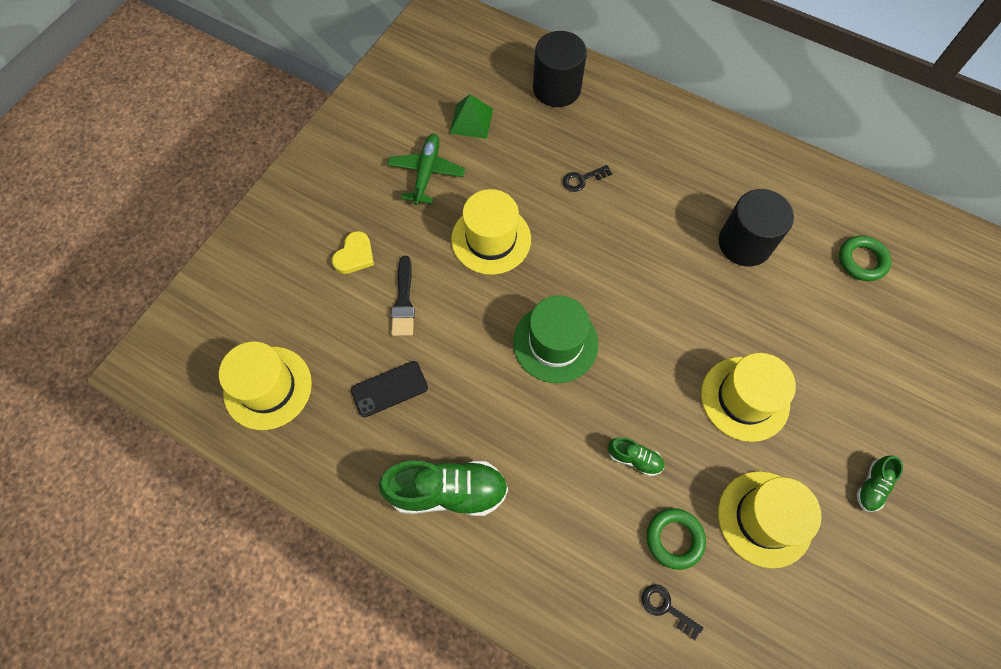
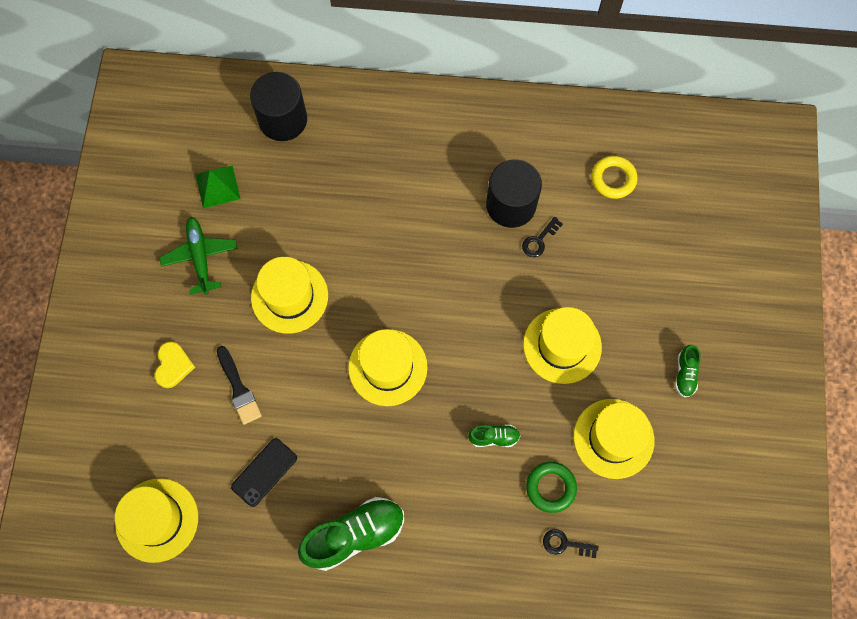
camera: 25 degrees left, 5 degrees up
green hat [513,296,599,383] -> yellow hat [348,329,427,406]
black key [563,165,612,192] -> black key moved to [522,217,563,257]
green ring [839,235,892,281] -> yellow ring [591,156,637,199]

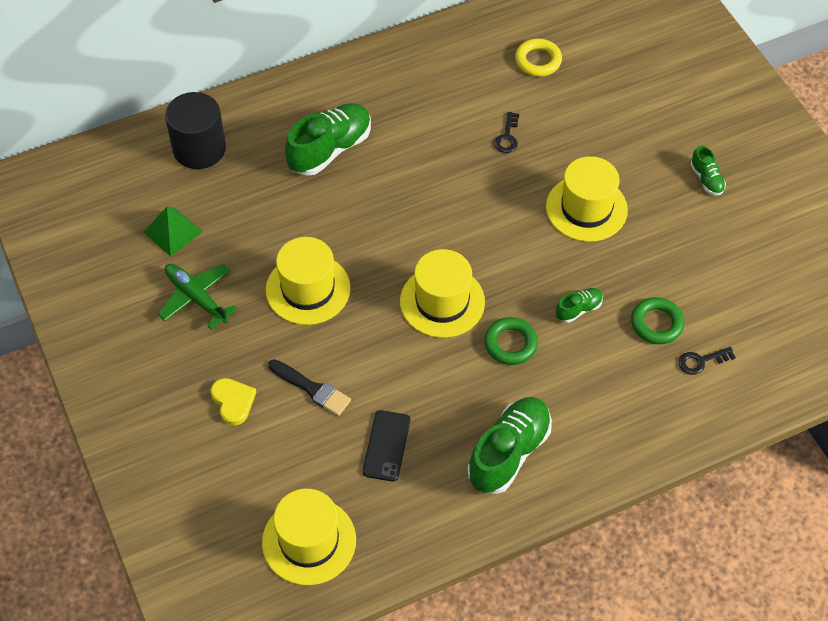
camera: 30 degrees left, 15 degrees down
black cylinder [486,159,542,228] -> none
yellow hat [574,399,654,479] -> none
none -> green shoe [285,103,371,176]
none -> green ring [484,317,538,365]

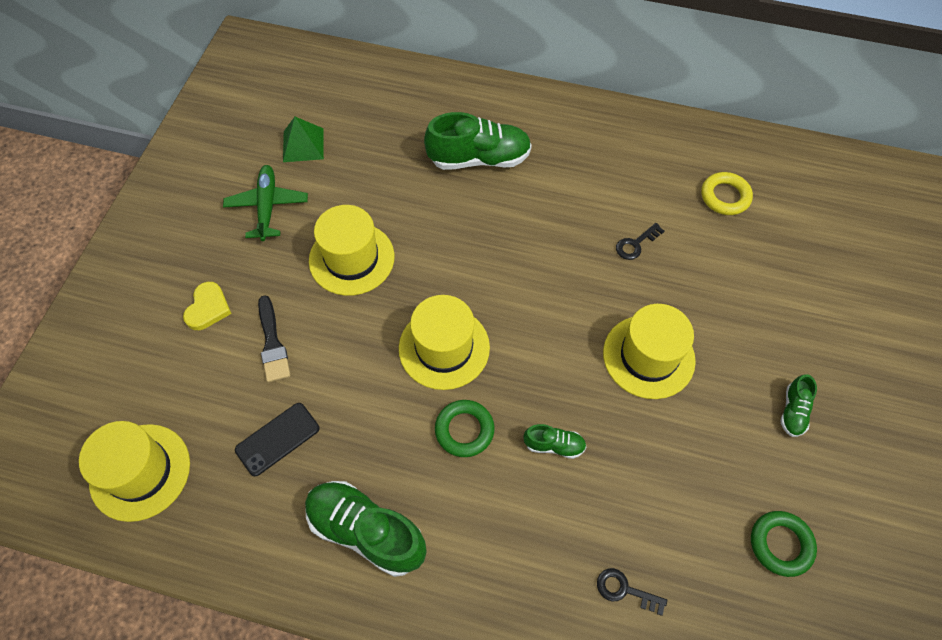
camera: 40 degrees right, 5 degrees up
black cylinder [165,92,226,169] -> none
green shoe [468,397,552,494] -> green shoe turned 135 degrees counterclockwise [305,481,427,577]
green ring [631,297,684,344] -> green ring moved to [751,511,817,577]

